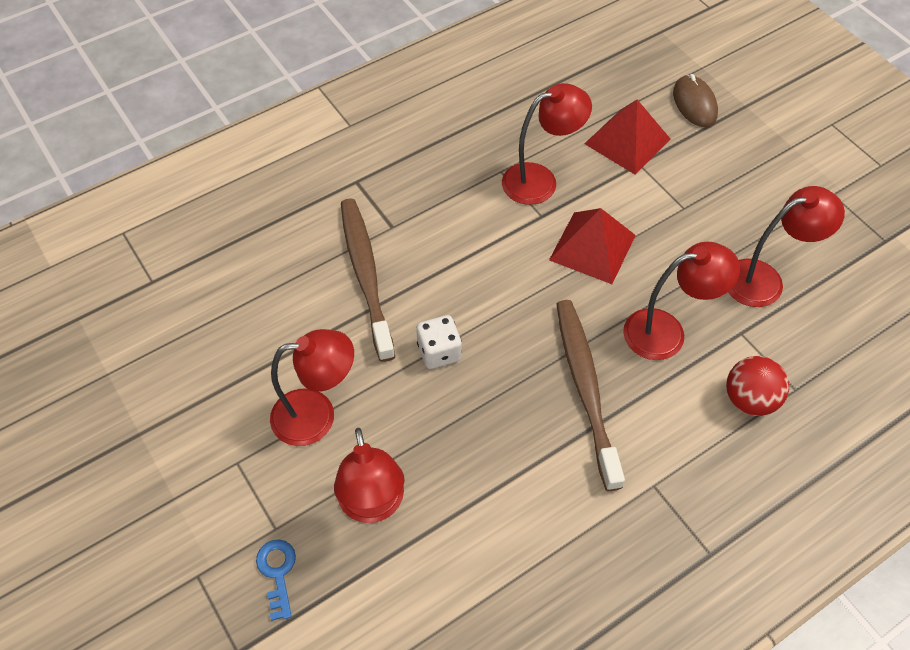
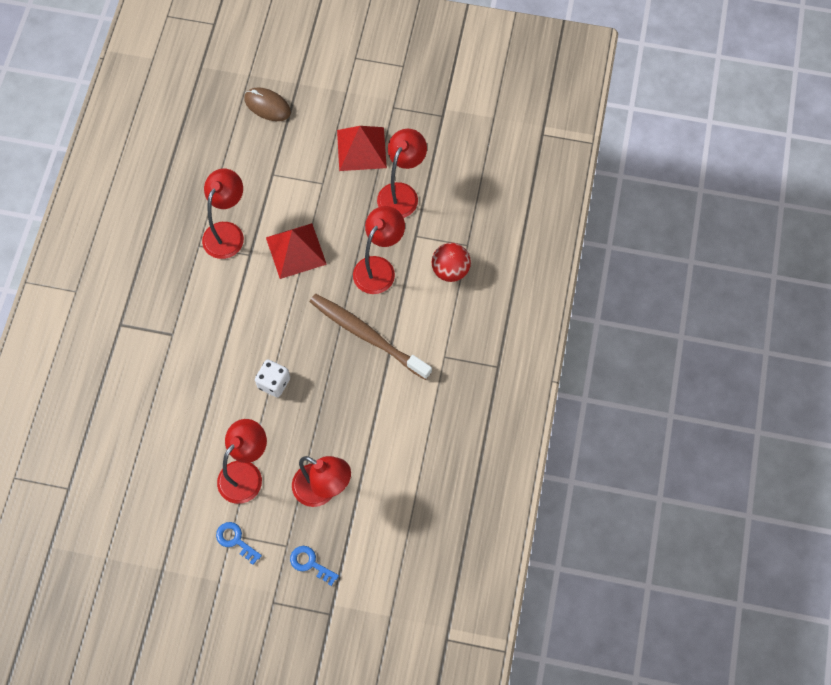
camera: 45 degrees left, 10 degrees up
brown toothbrush [341,198,395,362] -> none
red pyramid [584,100,671,175] -> red pyramid moved to [337,126,387,171]
none -> blue key [216,522,262,565]

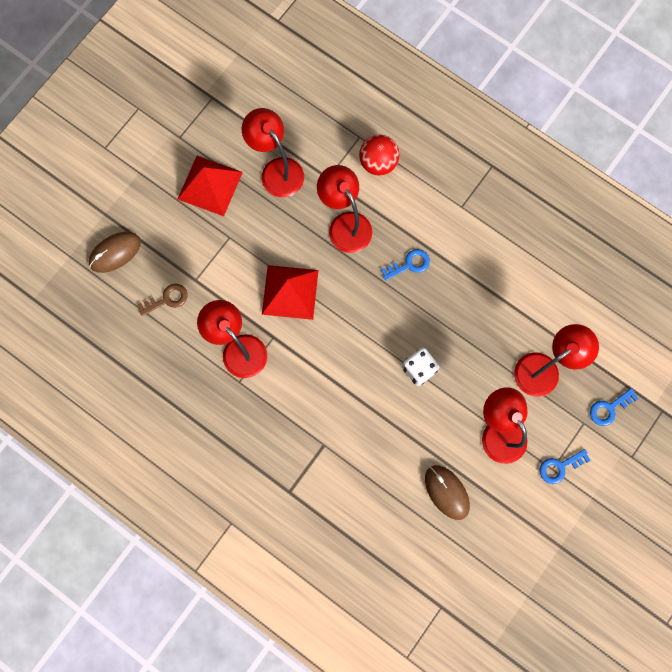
camera: 65 degrees left, 10 degrees up
brown toothbrush [310,294,432,380] -> blue key [381,249,430,281]
none -> brown key [138,284,188,316]
none -> brown mouse [425,465,470,520]

